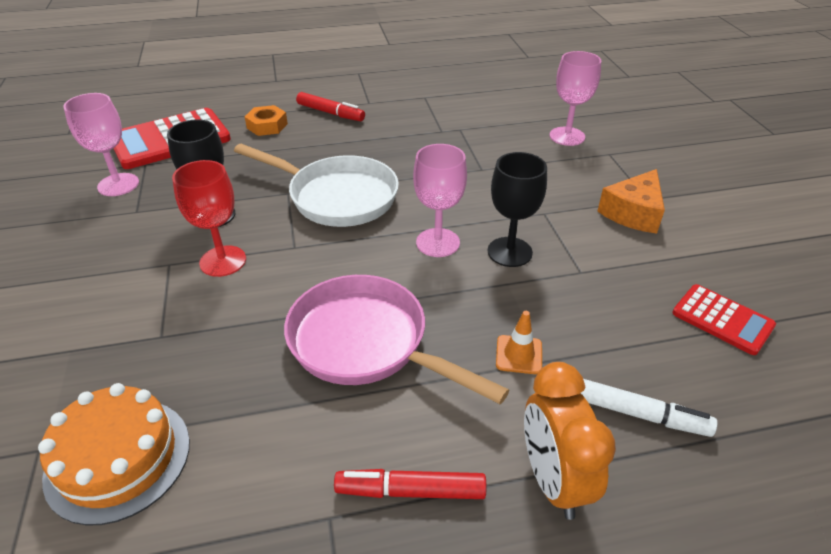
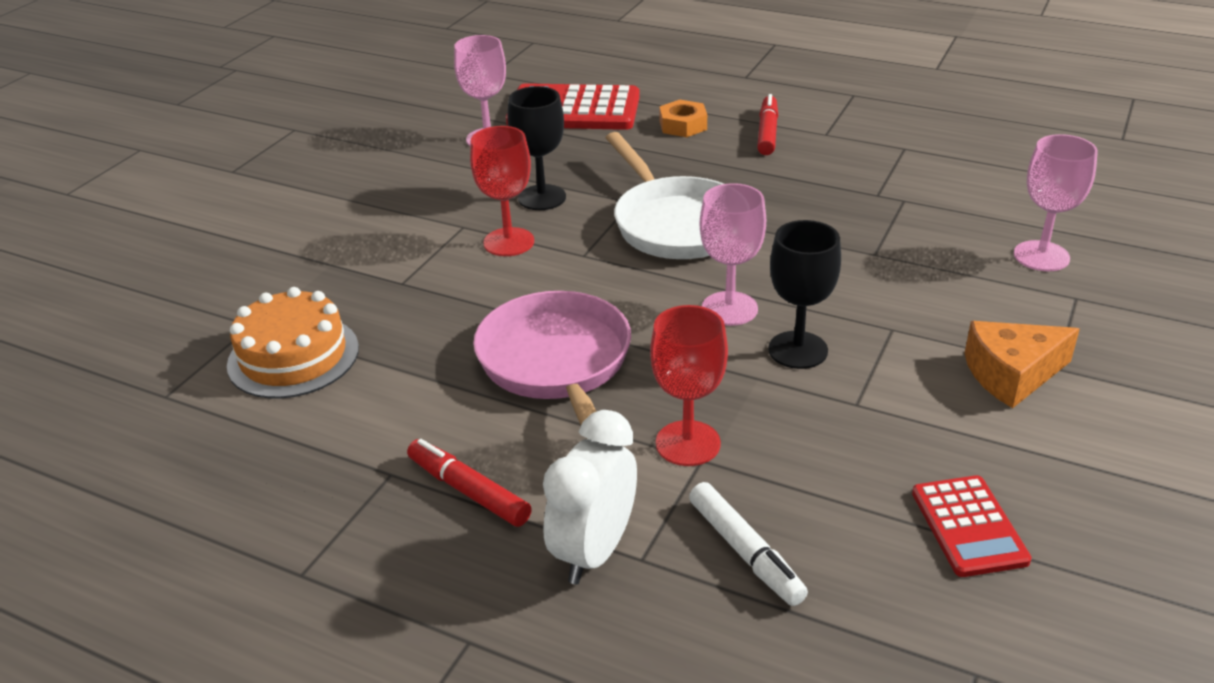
camera: 40 degrees right, 5 degrees down
red marker [296,92,365,121] -> red marker turned 150 degrees counterclockwise [757,94,778,155]
orange traffic cone [496,311,542,374] -> red goblet [650,305,728,466]
orange clock [524,362,616,520] -> white clock [543,410,637,585]

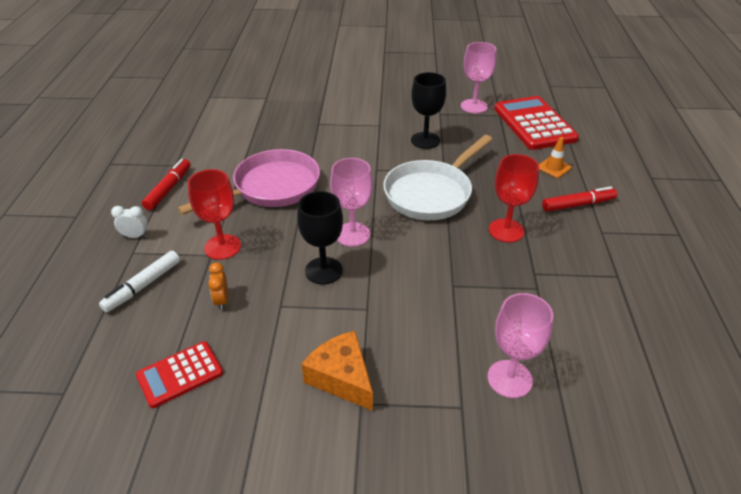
camera: 65 degrees right, 5 degrees up
orange cake [227,287,359,398] -> none
red goblet [470,126,534,256] -> red goblet moved to [489,154,539,243]
white clock [543,410,637,585] -> white clock [111,206,148,238], size x0.50
orange nut [659,100,707,137] -> orange traffic cone [539,137,572,178]
none -> orange clock [208,262,228,310]

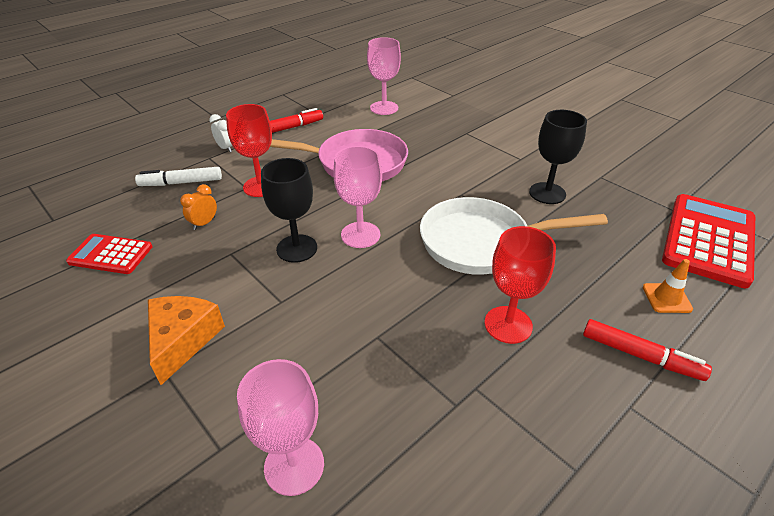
camera: 45 degrees right, 0 degrees up
pink goblet [461,42,496,114] -> pink goblet moved to [367,37,401,115]

